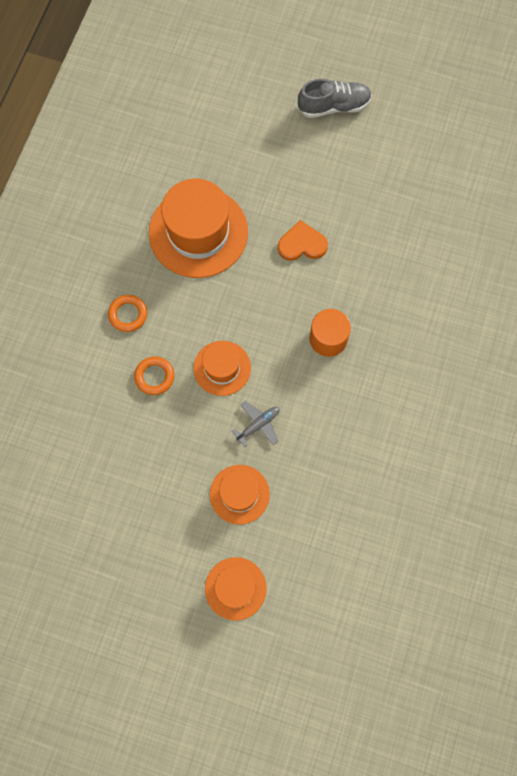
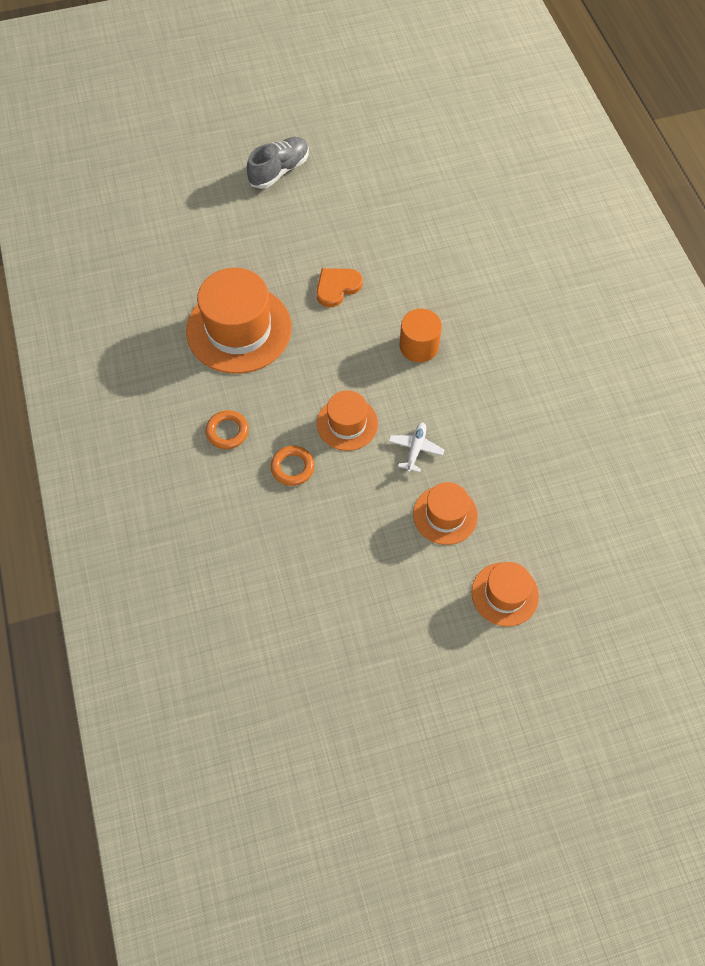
camera: 35 degrees left, 10 degrees down
grey plane [232,401,279,447] -> white plane [388,422,444,472]

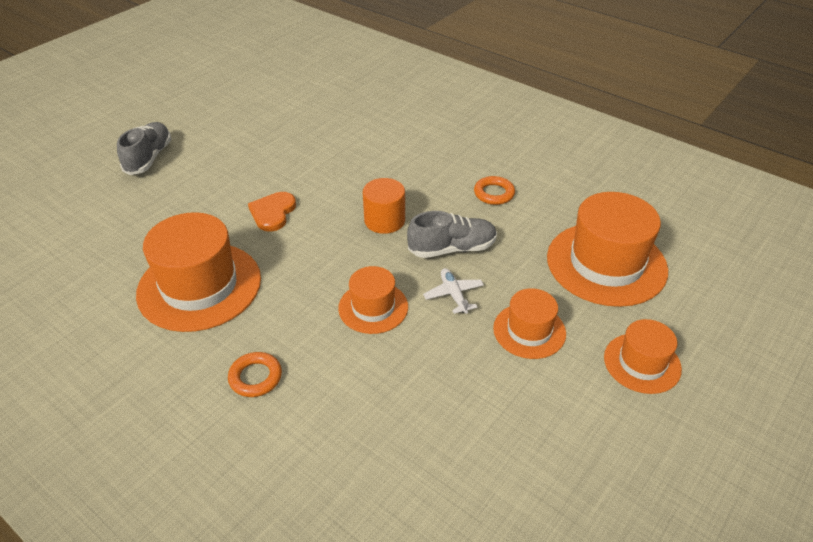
camera: 35 degrees left, 20 degrees down
orange ring [271,446,314,486] -> orange ring moved to [474,176,515,205]
none -> grey shoe [407,211,497,258]
none -> orange hat [547,192,668,307]

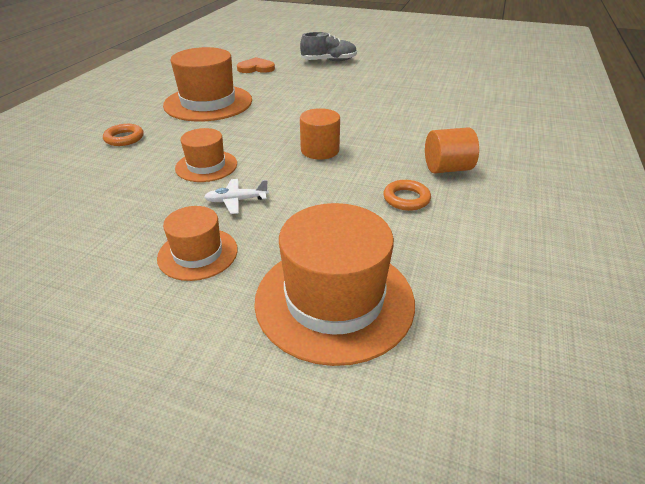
camera: 70 degrees right, 5 degrees down
orange heart [248,192,296,232] -> orange heart moved to [237,57,275,73]
grey shoe [407,211,497,258] -> none
white plane [423,268,484,314] -> white plane turned 150 degrees counterclockwise [204,179,269,214]
orange hat [604,319,682,394] -> none
none -> orange cylinder [425,127,479,173]

